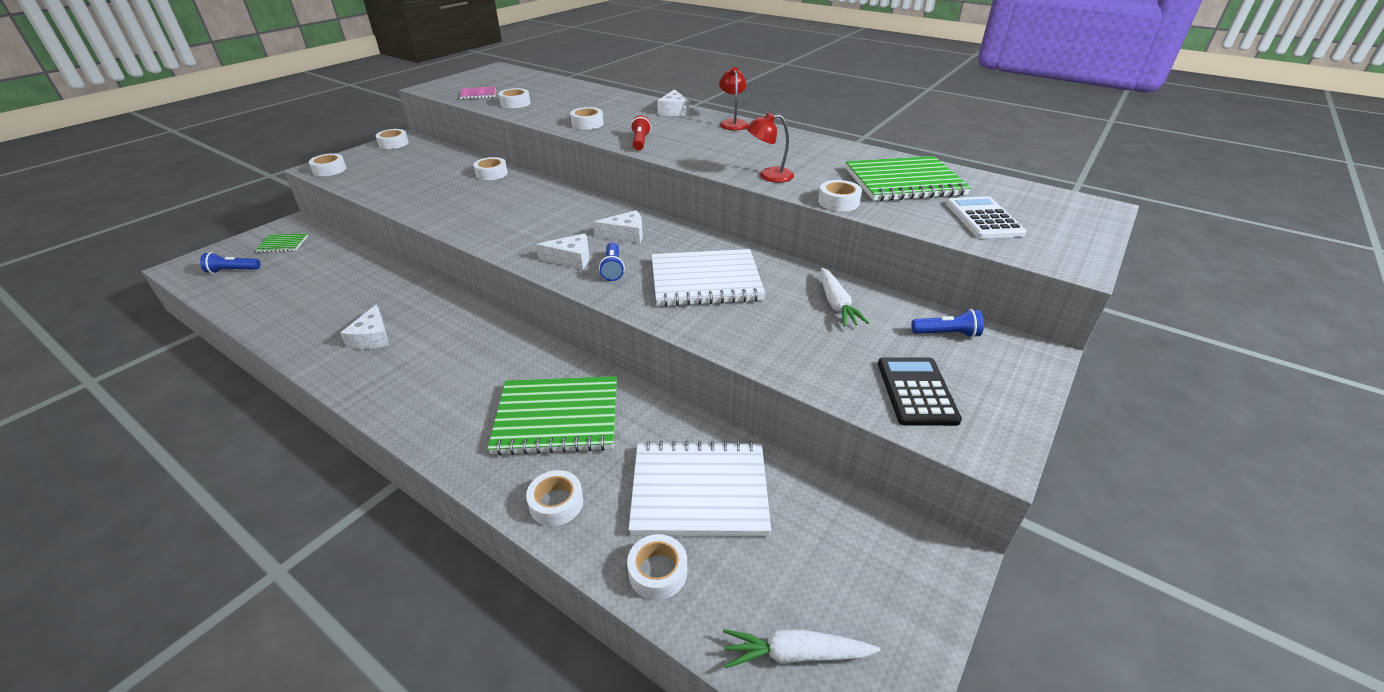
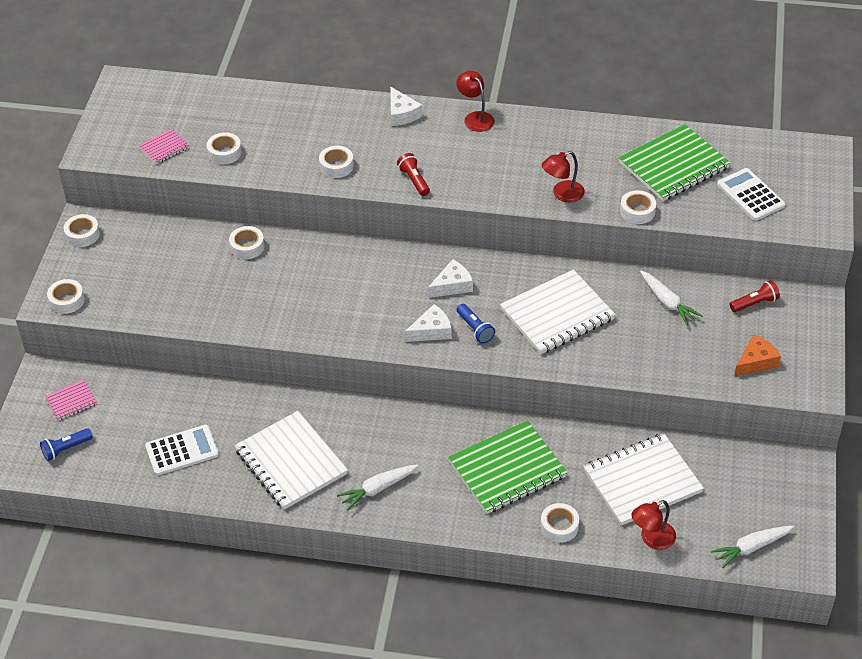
camera: 25 degrees left, 10 degrees up
green notebook [255,234,308,253] -> pink notebook [45,380,97,420]
white cheese [340,304,389,349] -> white notebook [234,411,348,510]
white tape [627,534,687,600] -> red lamp [631,500,676,550]
black calculator [878,357,962,426] -> orange cheese [734,334,781,376]
blue flashlight [911,309,984,338] -> red flashlight [730,280,780,312]
none -> white calculator [145,425,219,476]
none -> white carrot [337,464,418,510]

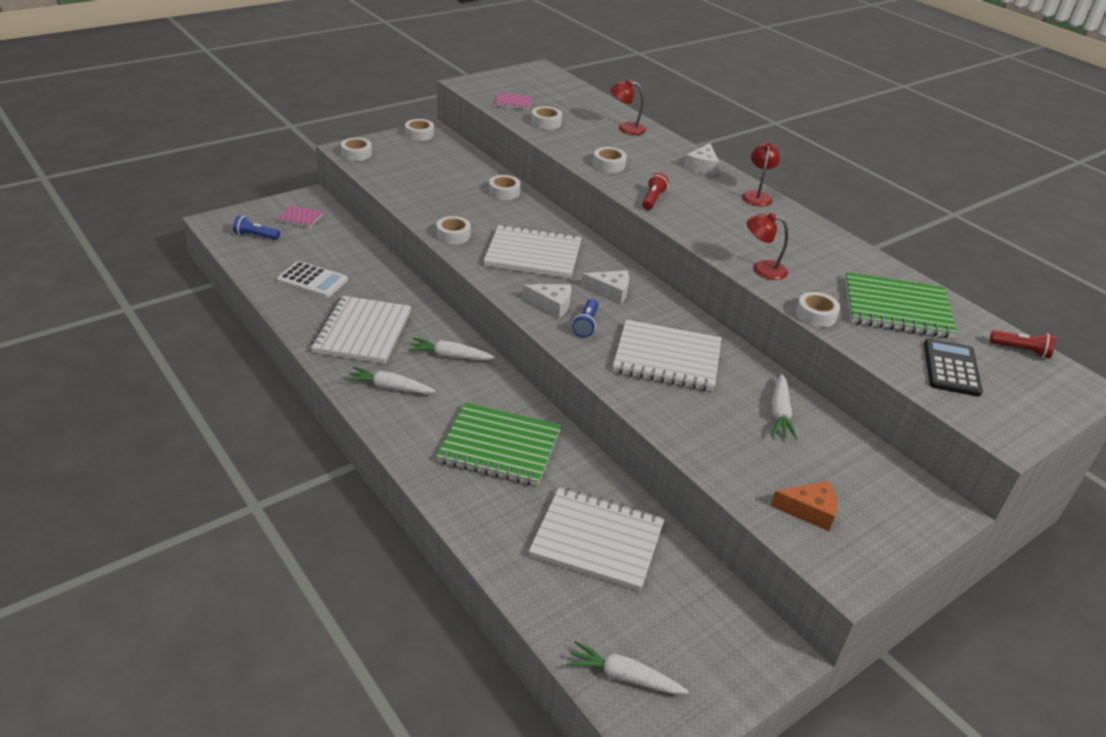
camera: 40 degrees right, 10 degrees down
white tape [541,503,579,543] -> white tape moved to [436,216,471,244]
red lamp [631,500,676,550] -> red lamp moved to [610,79,646,135]
white calculator [717,168,785,221] -> black calculator [924,338,983,397]
red flashlight [730,280,780,312] -> red flashlight moved to [990,330,1056,358]
none -> white carrot [408,338,495,360]
none -> white notebook [483,224,582,279]

